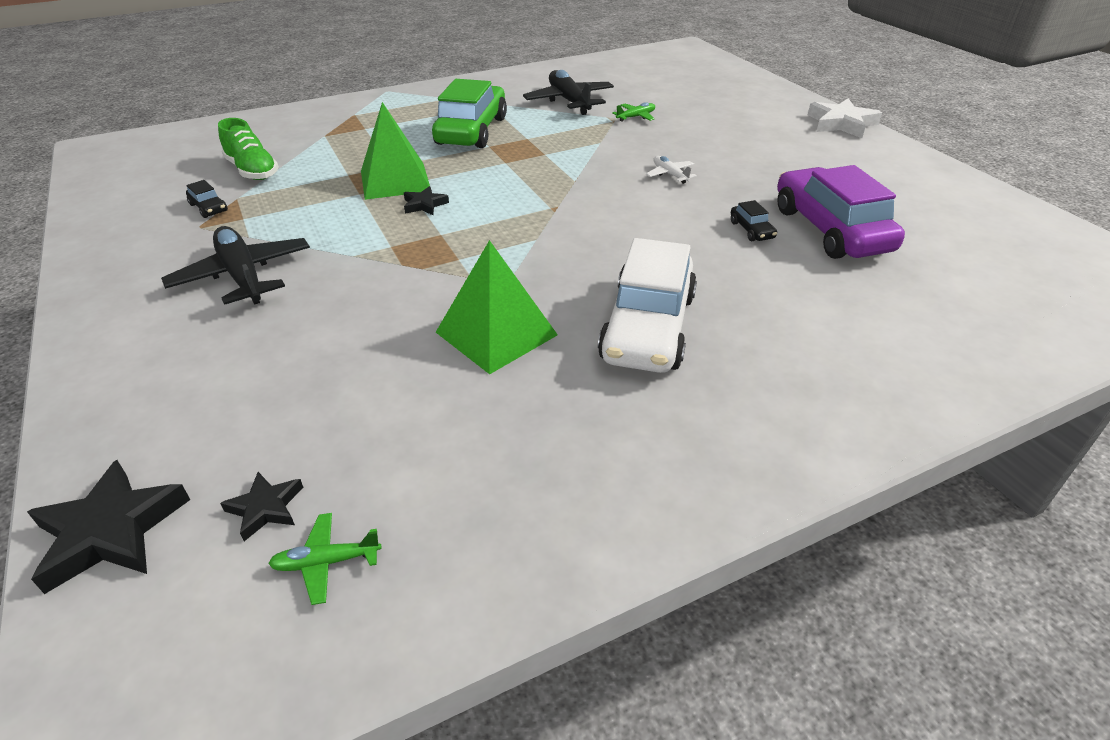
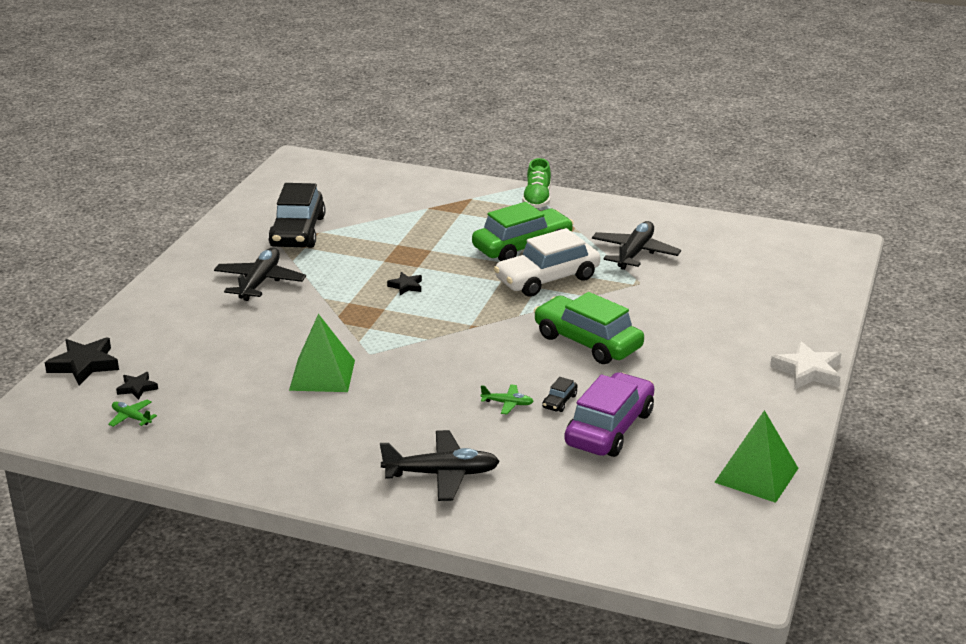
camera: 45 degrees right, 10 degrees down
black car [186,180,228,218] -> black car [268,183,325,248], size x2.49
green shoe [218,118,279,180] -> green shoe moved to [522,158,551,209]
green pyramid [361,102,430,200] -> green pyramid moved to [714,410,799,503]
white car [598,238,697,373] -> white car moved to [494,228,600,297]
green plane [612,102,655,122] -> green plane moved to [481,384,534,414]
white plane [646,156,697,184] -> green car [534,292,644,364]
none -> black plane [380,430,500,501]

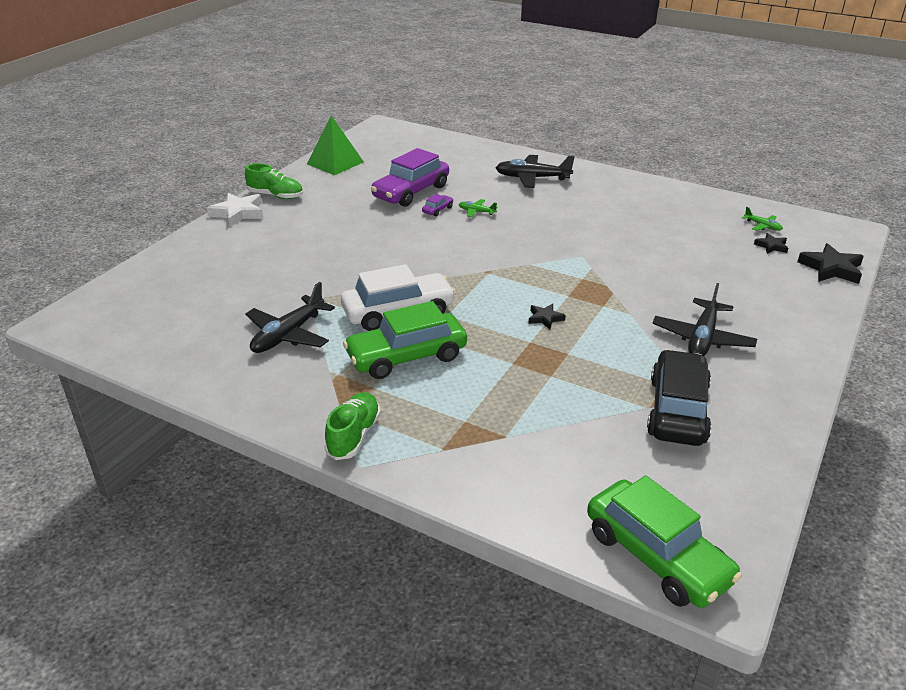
camera: 170 degrees left, 5 degrees up
green pyramid [289,314,355,392] -> none
green car [534,292,644,364] -> green car moved to [587,475,742,608]
black car [542,377,578,412] -> purple car [422,194,453,216]
none -> green shoe [245,163,303,199]

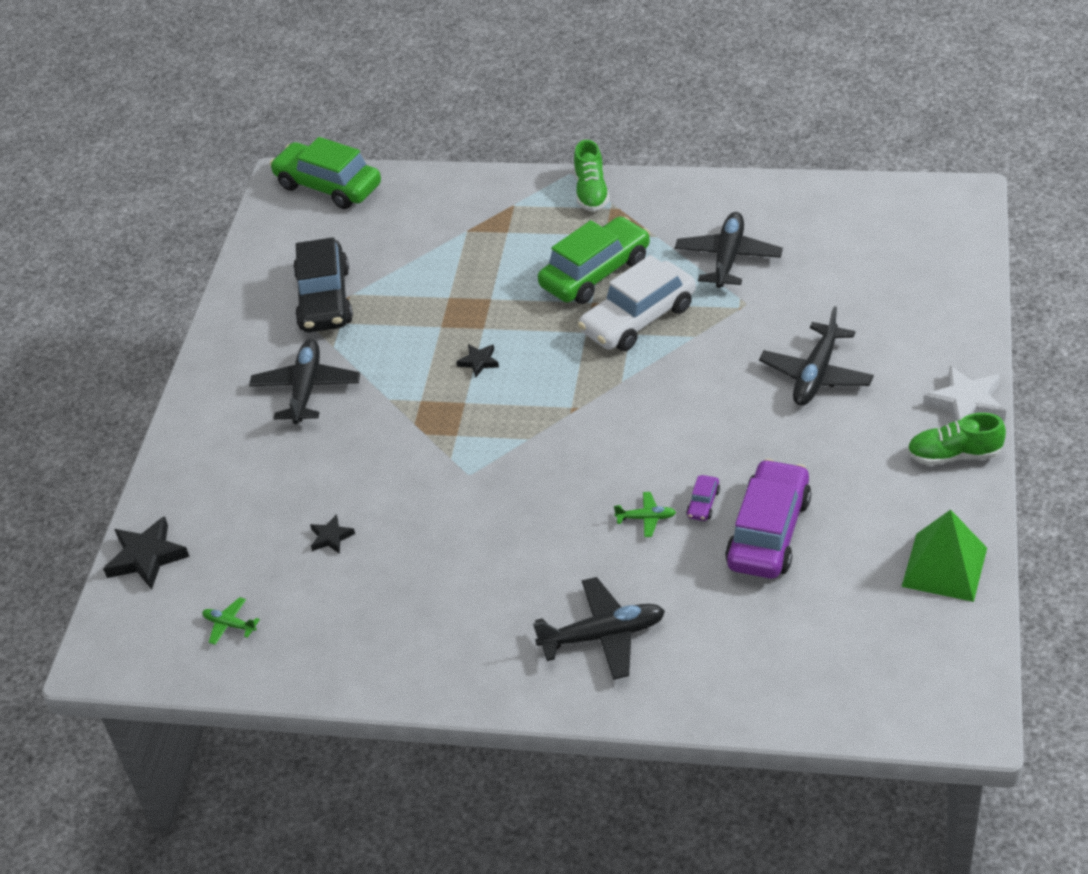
camera: 165 degrees right, 10 degrees up
black star [754,233,788,254] -> black star moved to [310,514,355,554]
none -> black plane [759,306,874,406]

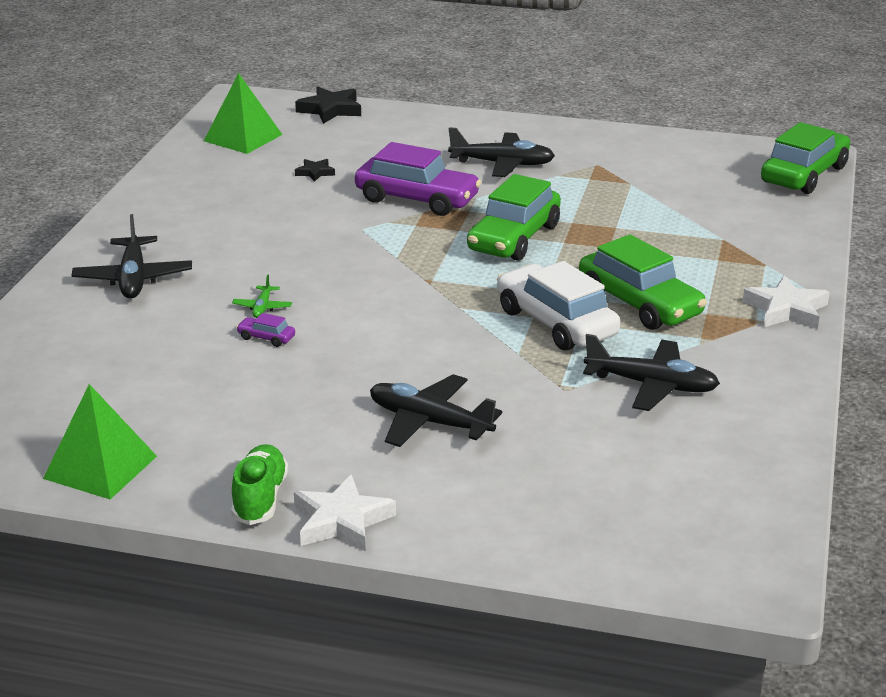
camera: 90 degrees right, 15 degrees down
green plane [202,597,260,645] -> green pyramid [204,73,283,154]
black car [293,237,353,332] -> none
black star [456,344,499,377] -> green car [467,174,561,261]
green shoe [574,140,610,212] -> white star [743,276,830,329]
purple car [725,459,811,579] -> purple car moved to [355,142,481,216]

